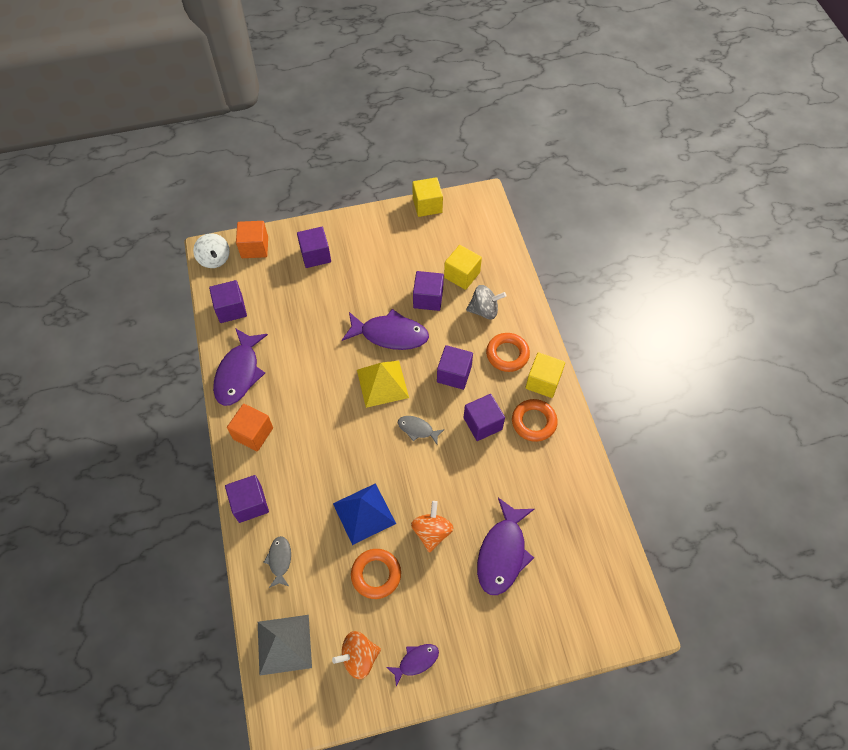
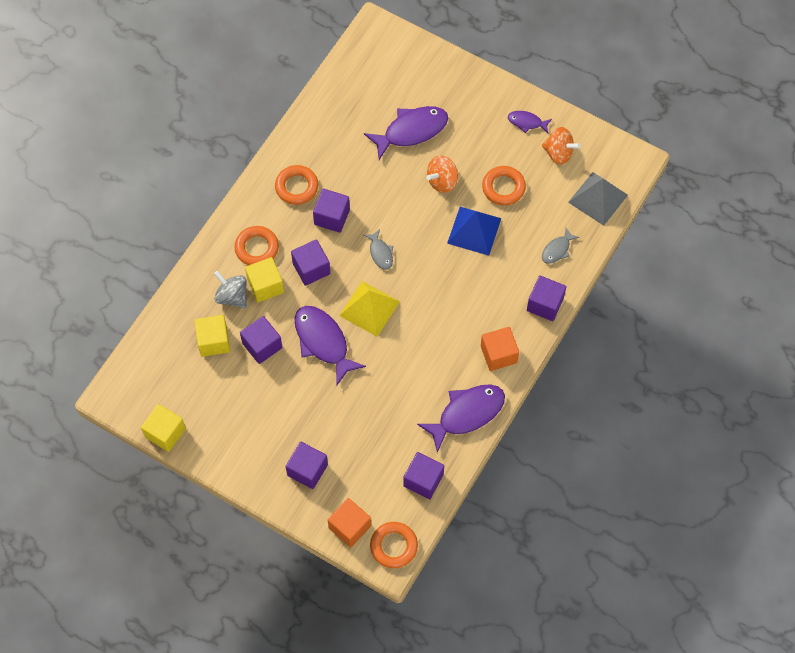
camera: 135 degrees left, 5 degrees up
white spinning top [193,233,230,268] -> orange ring [370,522,418,568]
yellow cube [526,352,565,398] -> yellow cube moved to [245,257,284,303]

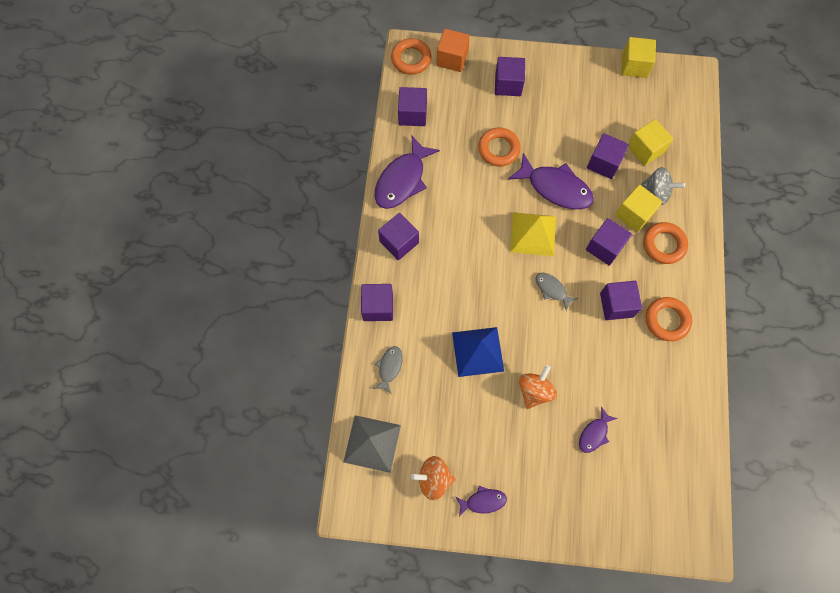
camera: 155 degrees right, 5 degrees up
purple fish [364,106,448,160] -> purple fish [579,407,618,453], size x0.52
orange cube [481,327,519,371] -> purple cube [378,213,419,260]
orange ring [482,166,526,206] -> orange ring moved to [478,128,521,166]

